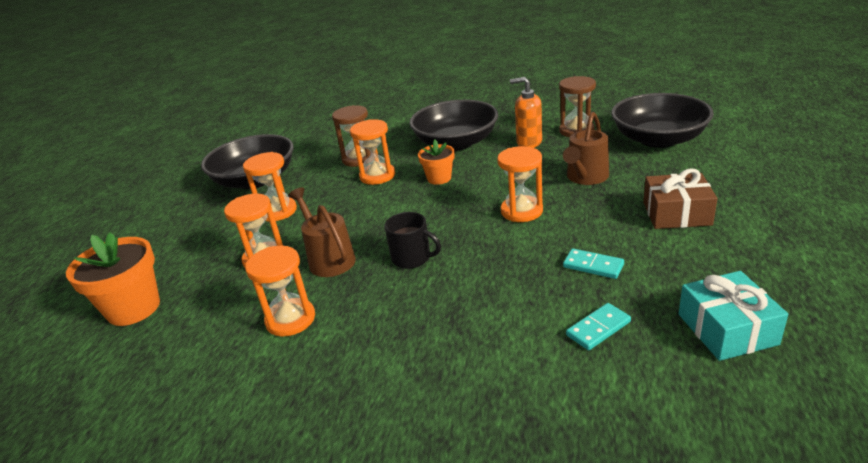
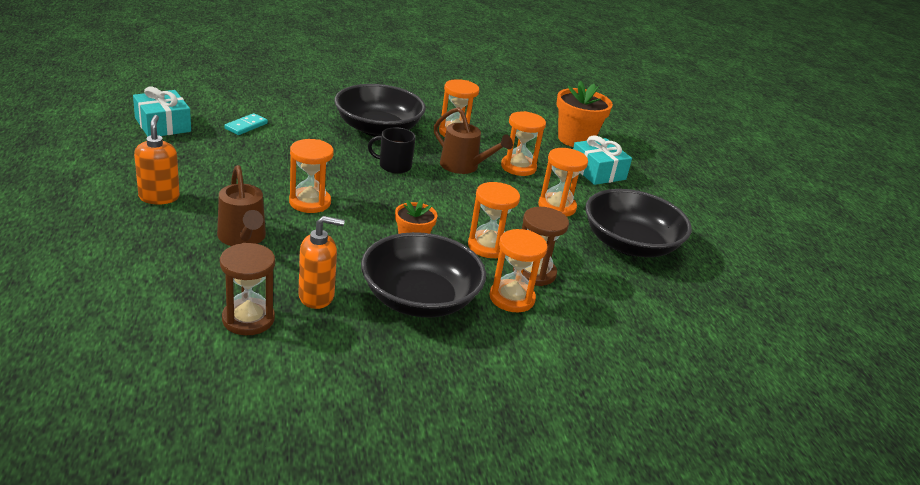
camera: 150 degrees right, 0 degrees up
brown watering can [563,112,609,185] -> brown watering can turned 150 degrees clockwise [217,165,266,246]
turquoise domino [563,248,624,279] -> none
black bowl [611,93,714,148] -> black bowl moved to [334,84,426,137]
brown gift [643,169,717,229] -> orange soap dispenser [134,115,180,205]
none -> orange hourglass [489,229,548,312]
none -> turquoise gift [573,135,632,185]

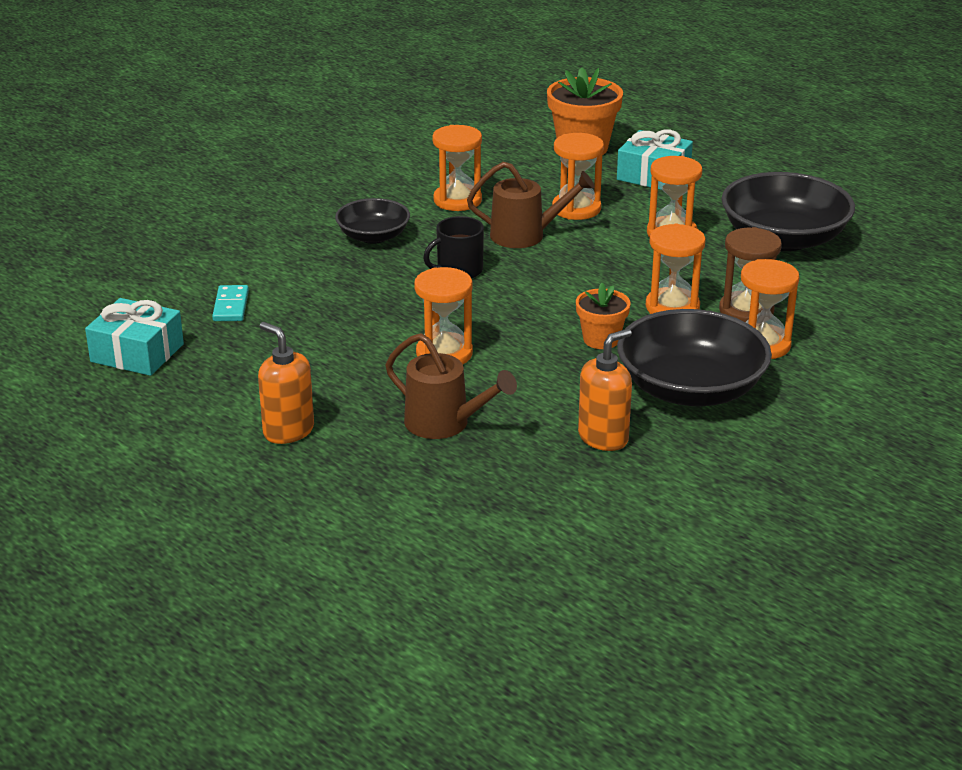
camera: 30 degrees left, 0 degrees up
brown hourglass [220,243,275,335] -> none
black bowl [334,84,426,137] -> black bowl [335,198,410,244], size x0.57

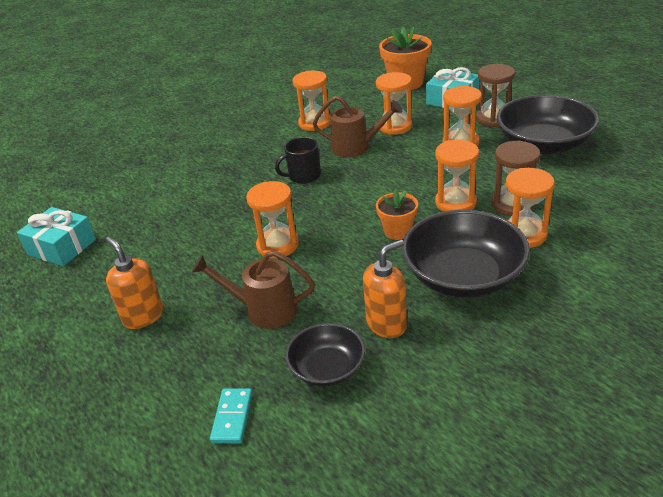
camera: 10 degrees right, 5 degrees up
turquoise domino [212,285,249,321] -> turquoise domino moved to [210,388,252,443]
black bowl [335,198,410,244] -> black bowl moved to [285,323,365,387]
brown watering can [385,333,517,439] -> brown watering can turned 150 degrees clockwise [192,251,315,329]
none -> brown hourglass [476,64,515,127]

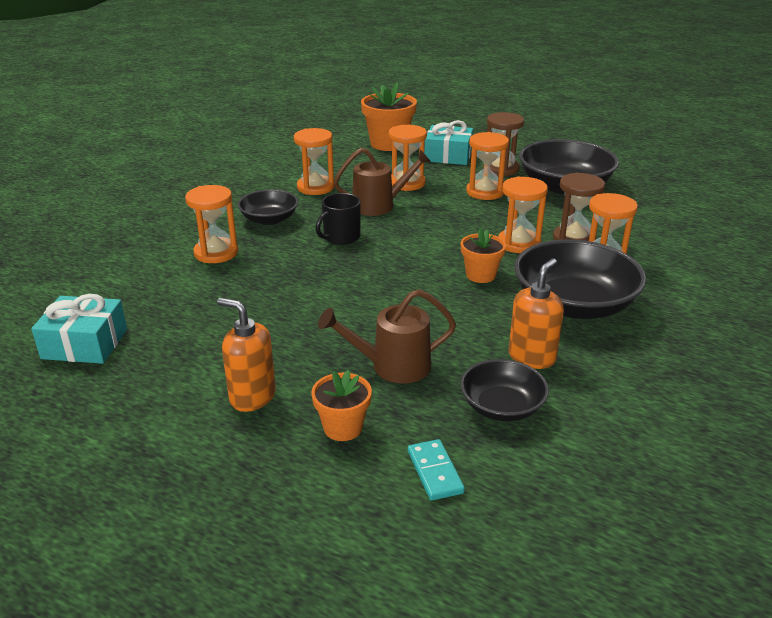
camera: 25 degrees left, 5 degrees down
orange hourglass [246,181,299,258] -> orange hourglass moved to [185,185,238,263]
none -> black bowl [238,189,298,225]
none -> orange flower pot [311,370,372,441]

